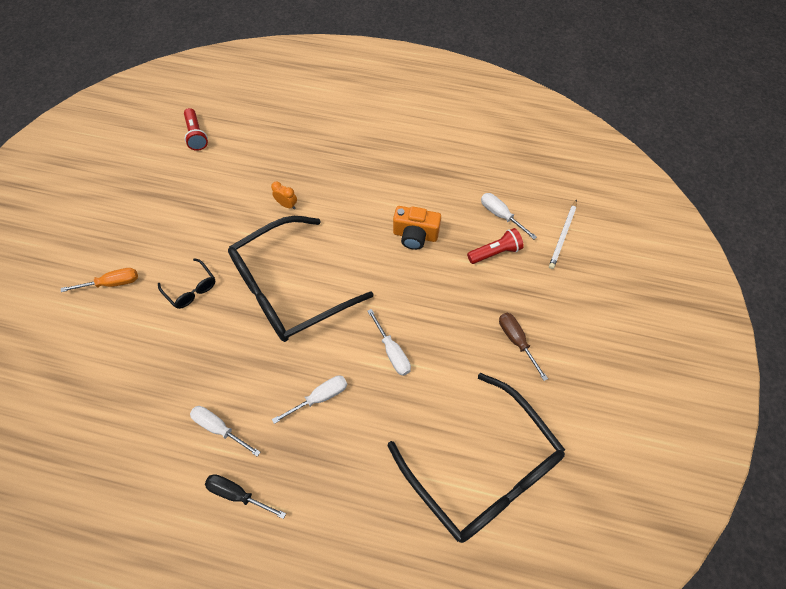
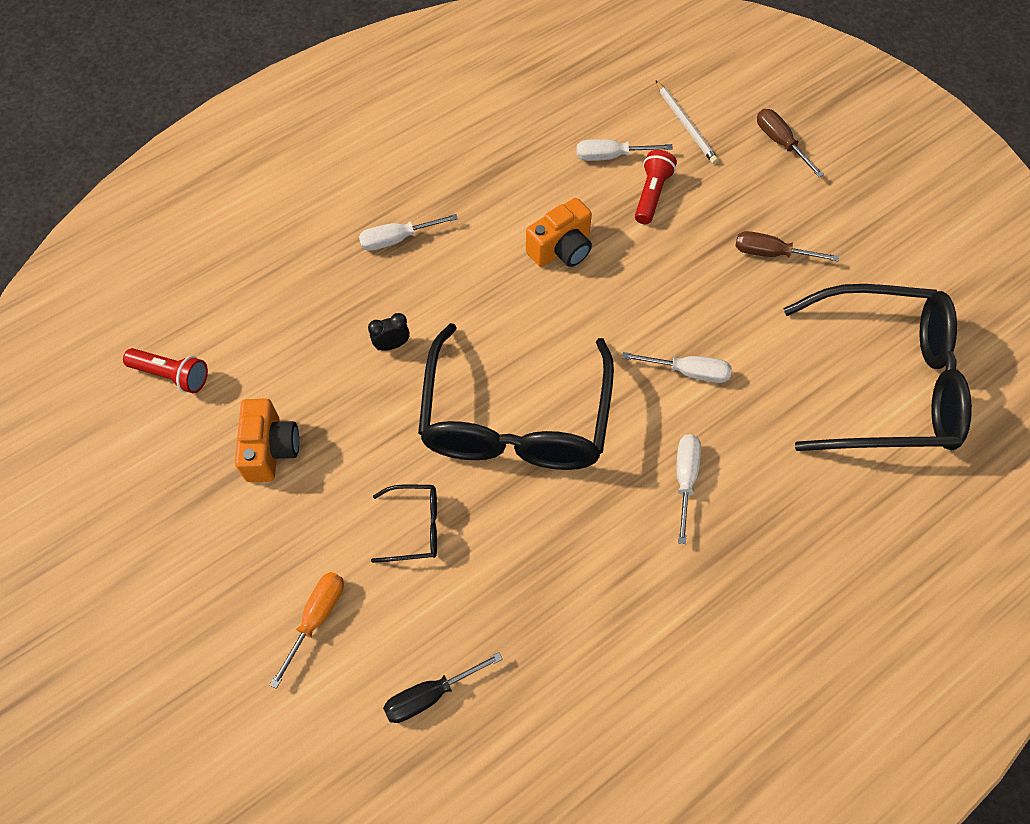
camera: 50 degrees left, 0 degrees up
white screwdriver [190,406,260,457] -> white screwdriver moved to [359,214,458,251]
black screwdriver [205,474,286,519] -> black screwdriver moved to [383,652,503,723]
orange clock [271,181,297,209] -> black clock [368,313,410,351]
none -> orange camera [235,399,299,482]
none -> brown screwdriver [757,109,824,177]

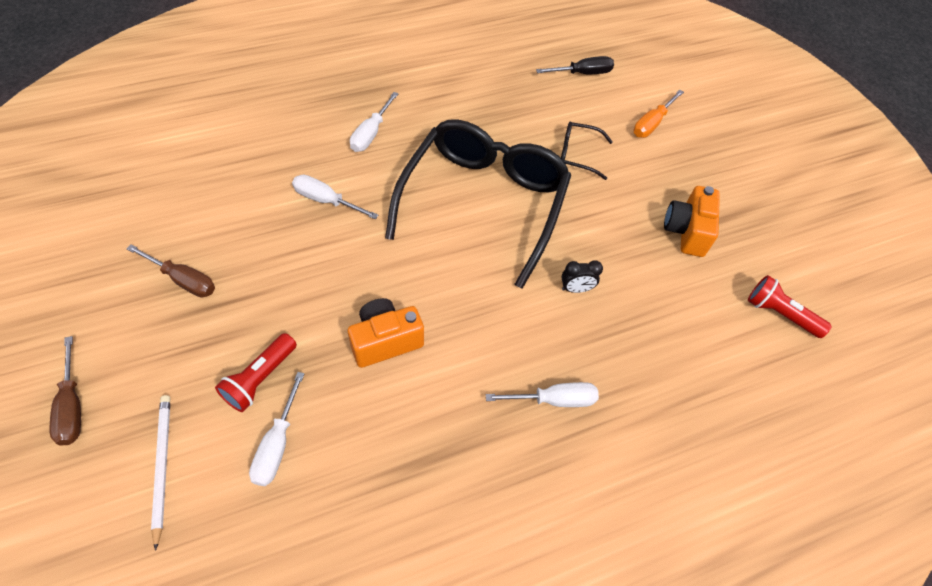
camera: 170 degrees left, 5 degrees down
white screwdriver [577,139,673,161] -> white screwdriver turned 90 degrees clockwise [249,372,305,486]
black glasses [783,284,972,451] -> none

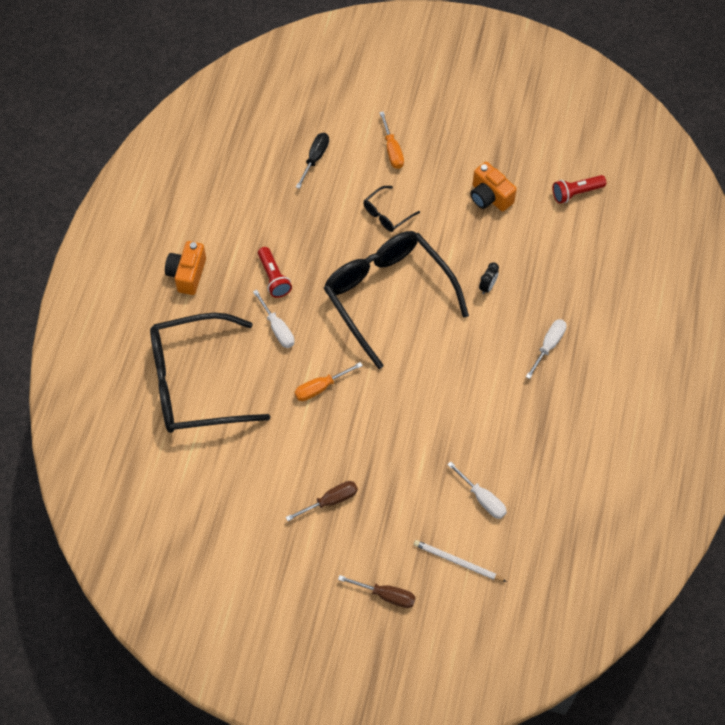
camera: 50 degrees left, 5 degrees up
red flashlight [215,333,297,412] -> red flashlight moved to [258,247,292,298]
white screwdriver [292,175,378,219] -> orange screwdriver [294,362,363,401]
orange camera [348,298,424,368] -> orange camera moved to [165,241,206,295]
none -> black glasses [150,313,270,433]

